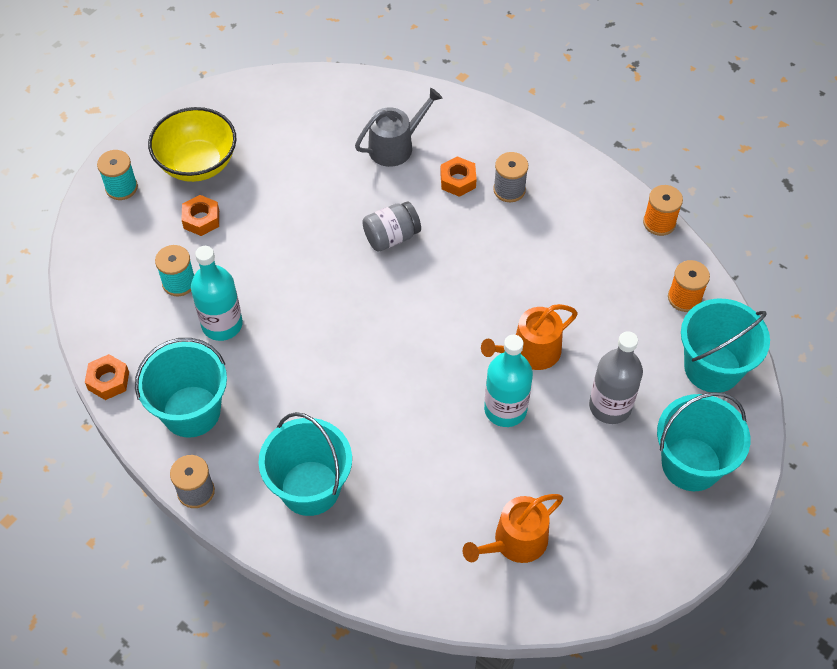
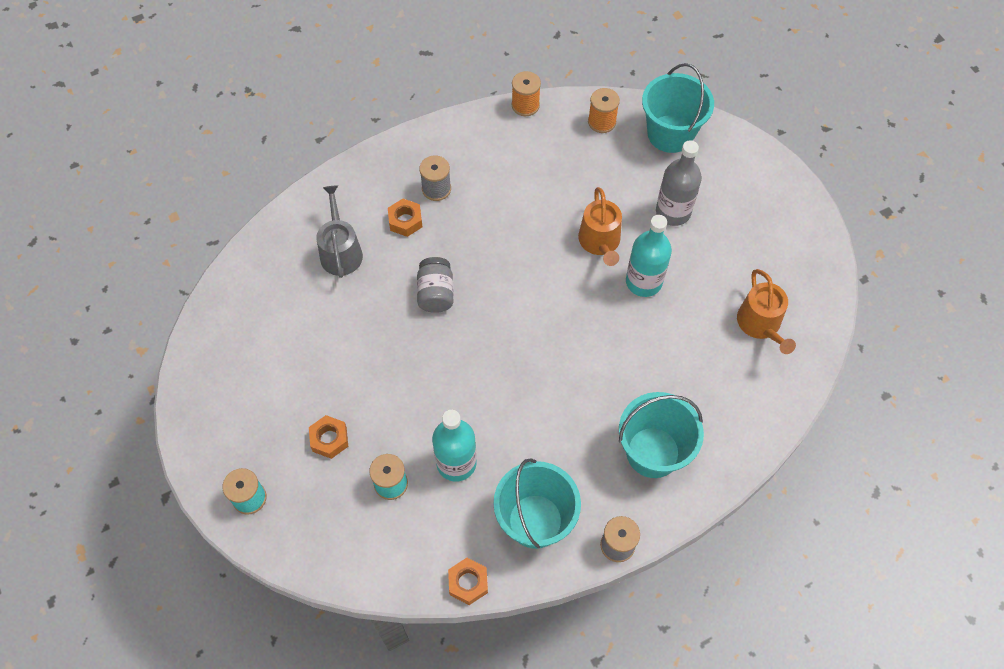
camera: 65 degrees left, 5 degrees up
yellow bowl [148,107,236,182] -> none
turquoise bucket [657,392,750,491] -> none

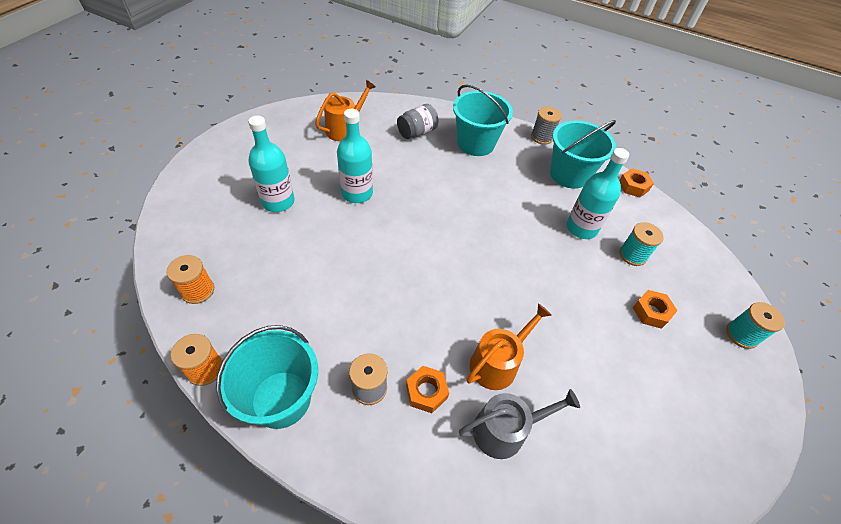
camera: 130 degrees left, 10 degrees down
grey watering can [316,185,363,278] -> grey watering can turned 150 degrees counterclockwise [459,389,580,459]
grey jar [417,257,454,313] -> grey jar moved to [397,104,439,139]
orange watering can [578,187,622,266] -> orange watering can moved to [467,303,552,390]
turquoise bucket [642,63,714,153] -> turquoise bucket moved to [216,325,318,429]
grey bottle [656,140,702,226] -> turquoise bottle [248,116,295,212]

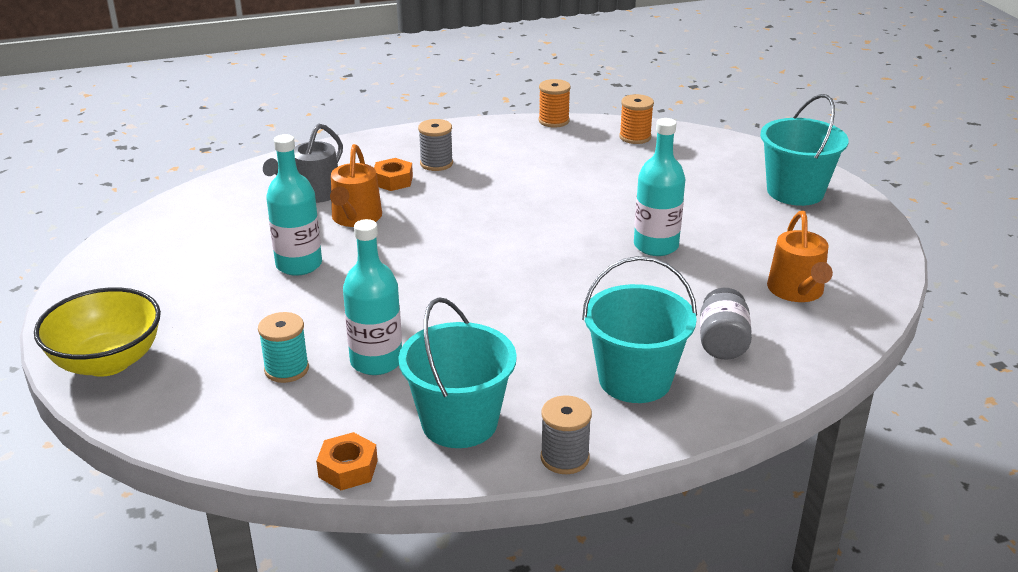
camera: 140 degrees right, 20 degrees down
turquoise bucket [216,325,318,429] -> turquoise bucket moved to [760,94,849,206]
turquoise bottle [248,116,295,212] -> turquoise bottle moved to [266,134,322,276]
orange nut [633,290,678,329] -> none
turquoise spool [726,302,785,349] -> yellow bowl [34,287,161,377]

